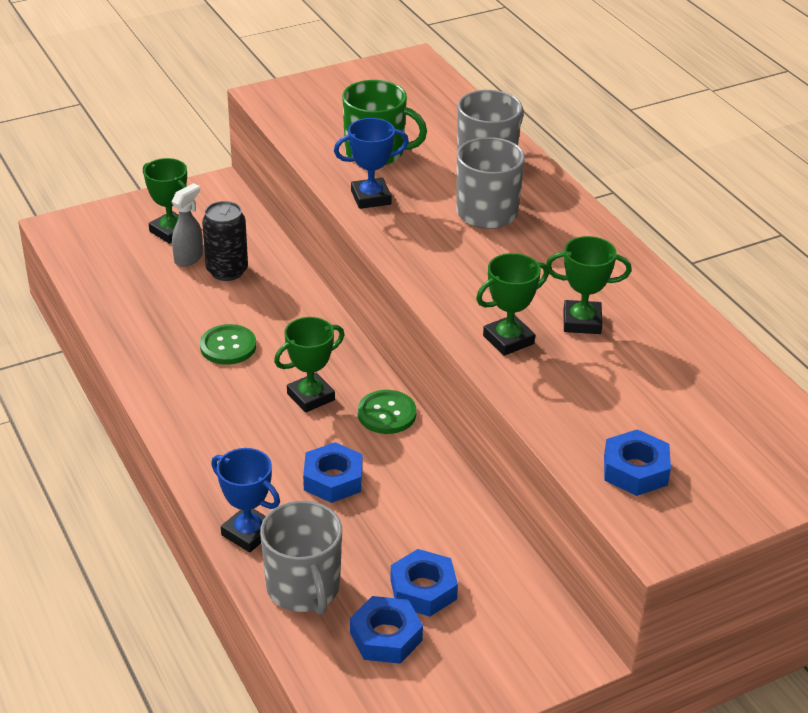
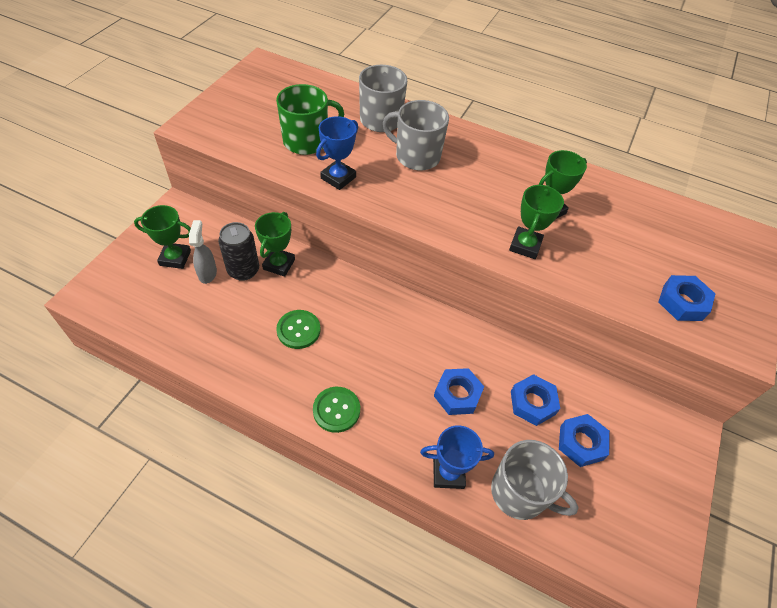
camera: 40 degrees left, 15 degrees up
green trophy [274,317,344,413] -> green trophy moved to [255,212,295,277]
blue nut [350,596,423,664] -> blue nut moved to [511,374,560,426]
green button [358,390,417,434] -> green button moved to [313,387,360,433]

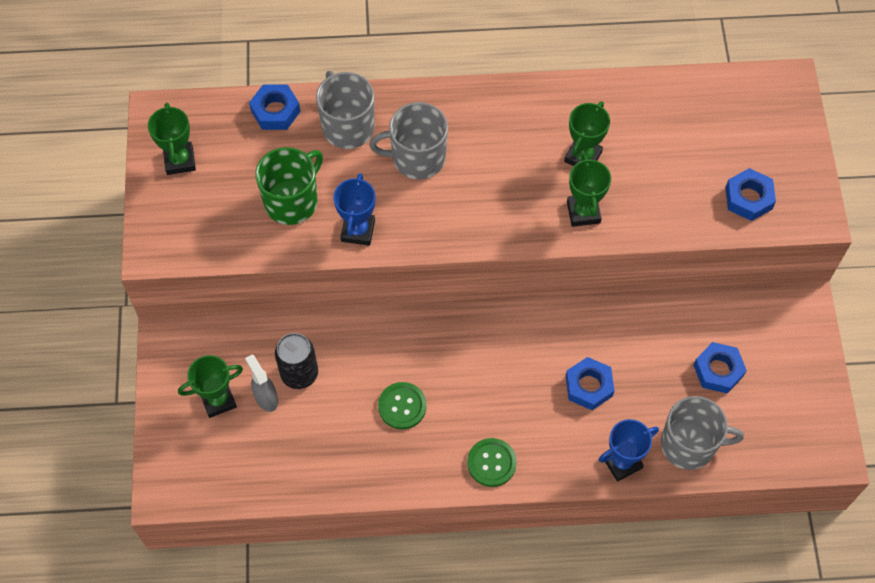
camera: 25 degrees left, 10 degrees up
green trophy [255,212,295,277] -> green trophy moved to [148,103,196,175]
blue nut [511,374,560,426] -> blue nut moved to [249,84,301,130]

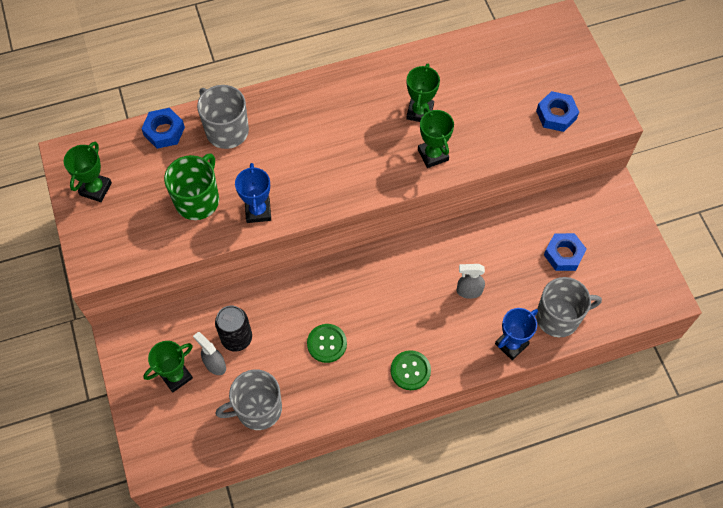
camera: 15 degrees left, 0 degrees up
green trophy [148,103,196,175] -> green trophy turned 45 degrees clockwise [64,142,112,202]
grey mug [370,102,448,179] -> grey mug moved to [215,369,282,430]
blue nut [566,357,614,410] -> grey spray bottle [457,264,485,299]

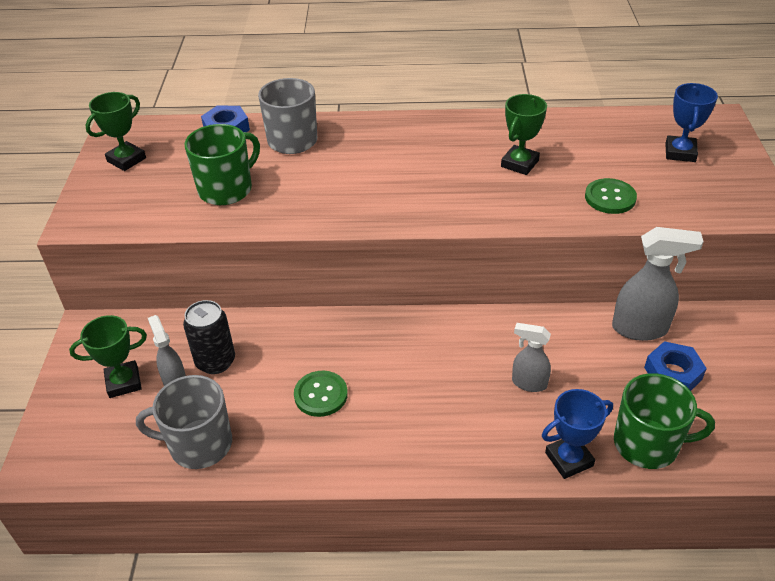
camera: 20 degrees right, 20 degrees down
blue trophy [235,163,271,223] -> blue trophy moved to [665,83,718,162]
green button [390,350,431,390] -> green button moved to [585,178,637,214]
green trophy [418,108,454,168] -> none
blue nut [536,91,579,132] -> none
grey mug [536,277,602,337] -> green mug [614,373,715,469]
none -> grey spray bottle [612,227,704,341]

